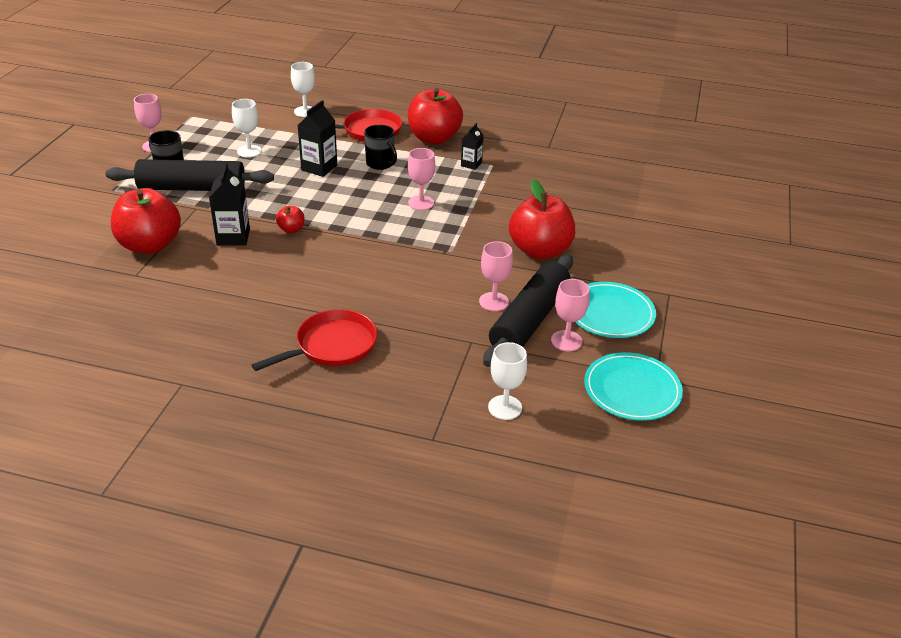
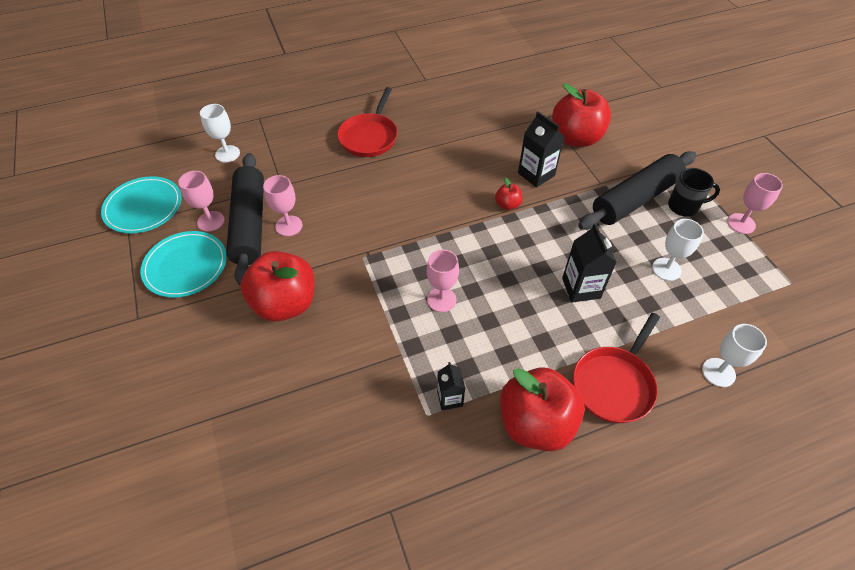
camera: 145 degrees right, 15 degrees up
black mug [364,125,397,170] -> none

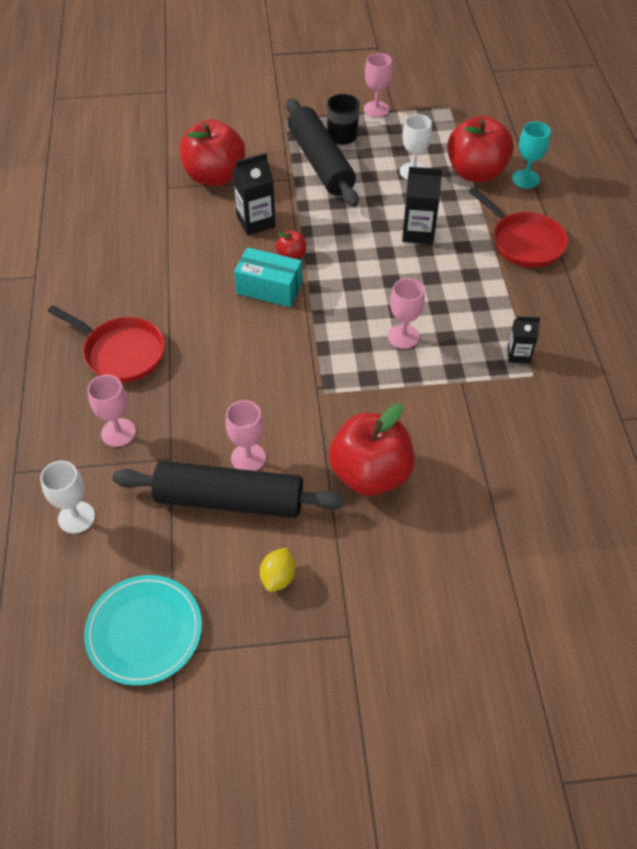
camera: 75 degrees left, 0 degrees up
turquoise plate [140,231,227,298] -> yellow lemon [260,548,295,592]
pink goblet [178,171,225,232] -> pink goblet moved to [88,375,136,447]
red apple [500,368,585,451] -> red apple moved to [447,116,514,182]
white goblet [702,324,767,387] -> turquoise goblet [512,122,551,188]
none -> turquoise box [234,247,302,307]

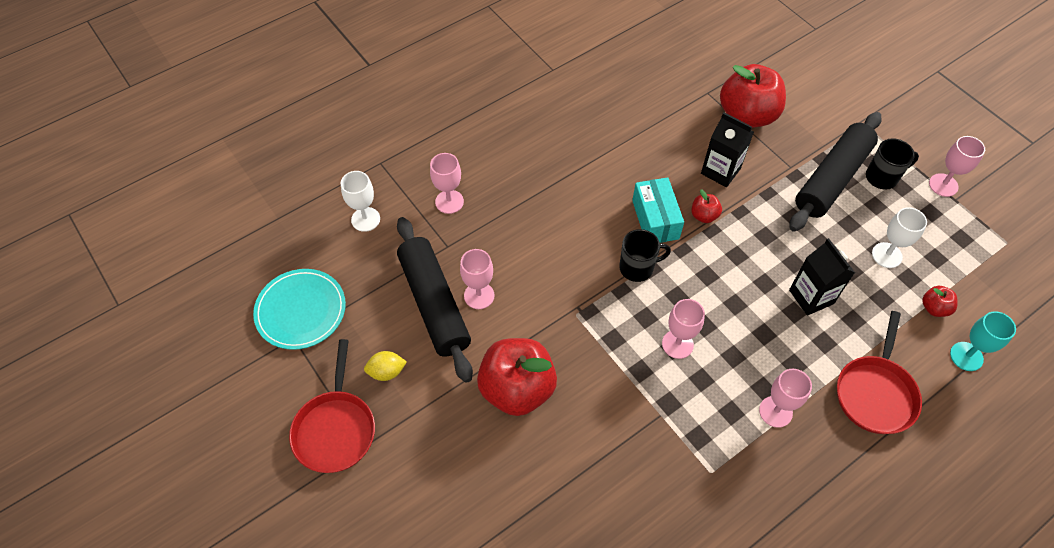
camera: 60 degrees right, 5 degrees up
red pan [47,305,165,383] -> red pan moved to [289,339,375,473]
red apple [447,116,514,182] -> red apple [922,286,958,317], size x0.44
black carton [507,316,540,364] -> none
none -> black mug [619,229,671,282]
none -> pink goblet [759,369,812,428]

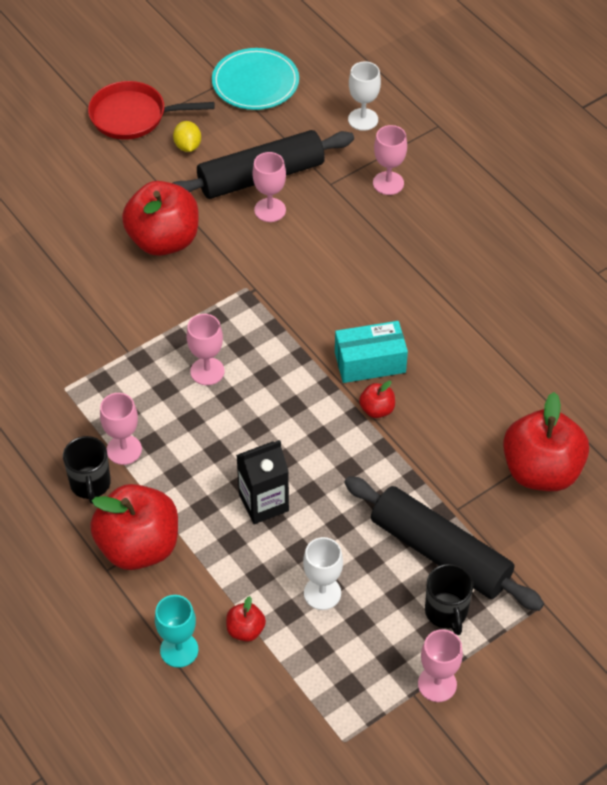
camera: 90 degrees right, 5 degrees down
black mug [619,229,671,282] -> black mug moved to [63,436,111,504]
black carton [701,112,754,187] -> none
red pan [837,311,922,434] -> red apple [90,484,178,570]

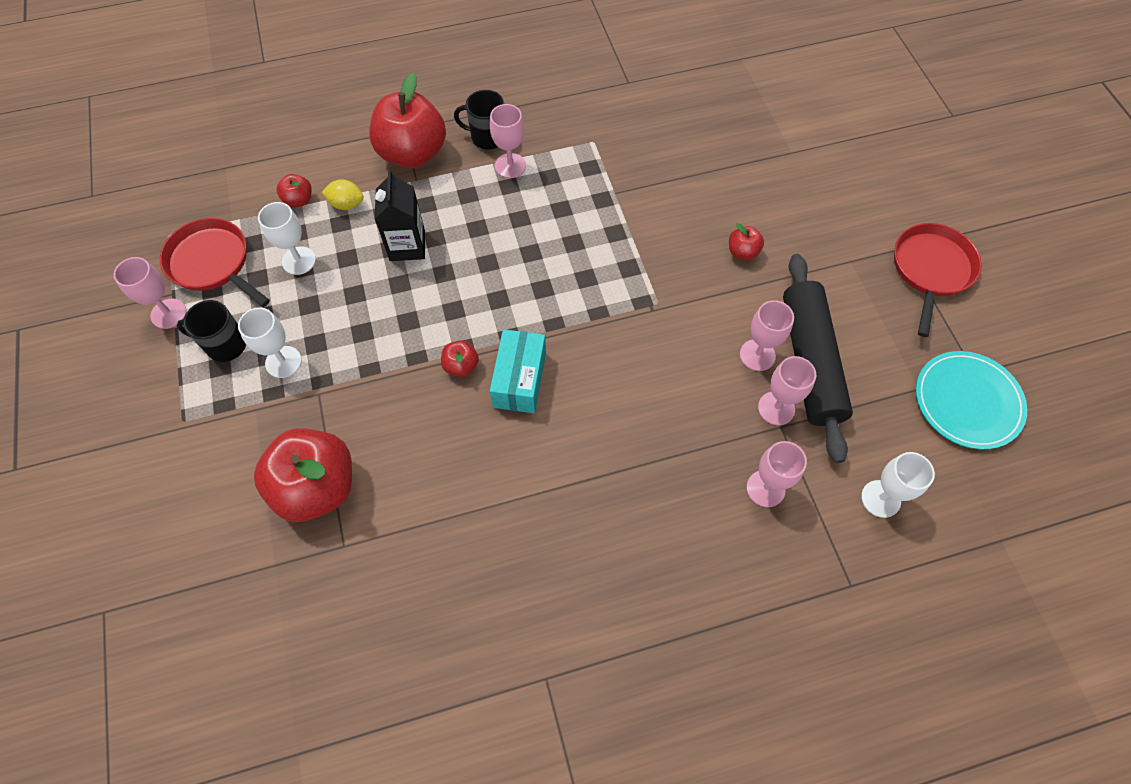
camera: 110 degrees right, 10 degrees up
red apple [122,181,198,256] -> red apple [729,223,764,261], size x0.44
turquoise goblet [155,595,199,668] -> none
yellow lemon [173,121,201,152] -> yellow lemon moved to [322,179,364,210]
pink goblet [187,314,225,385] -> pink goblet moved to [758,356,816,425]
black rolling pin [344,476,544,611] -> white goblet [238,308,302,378]
none -> red pan [160,218,270,307]

